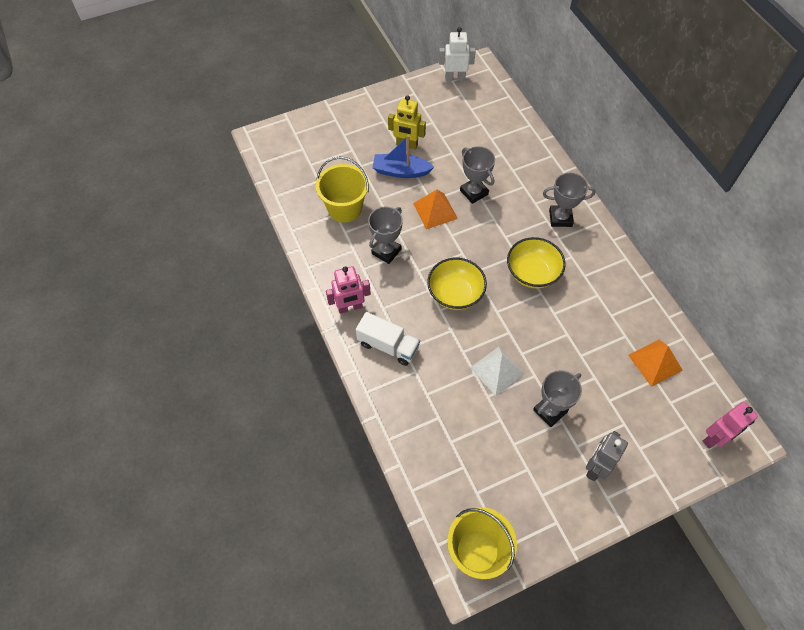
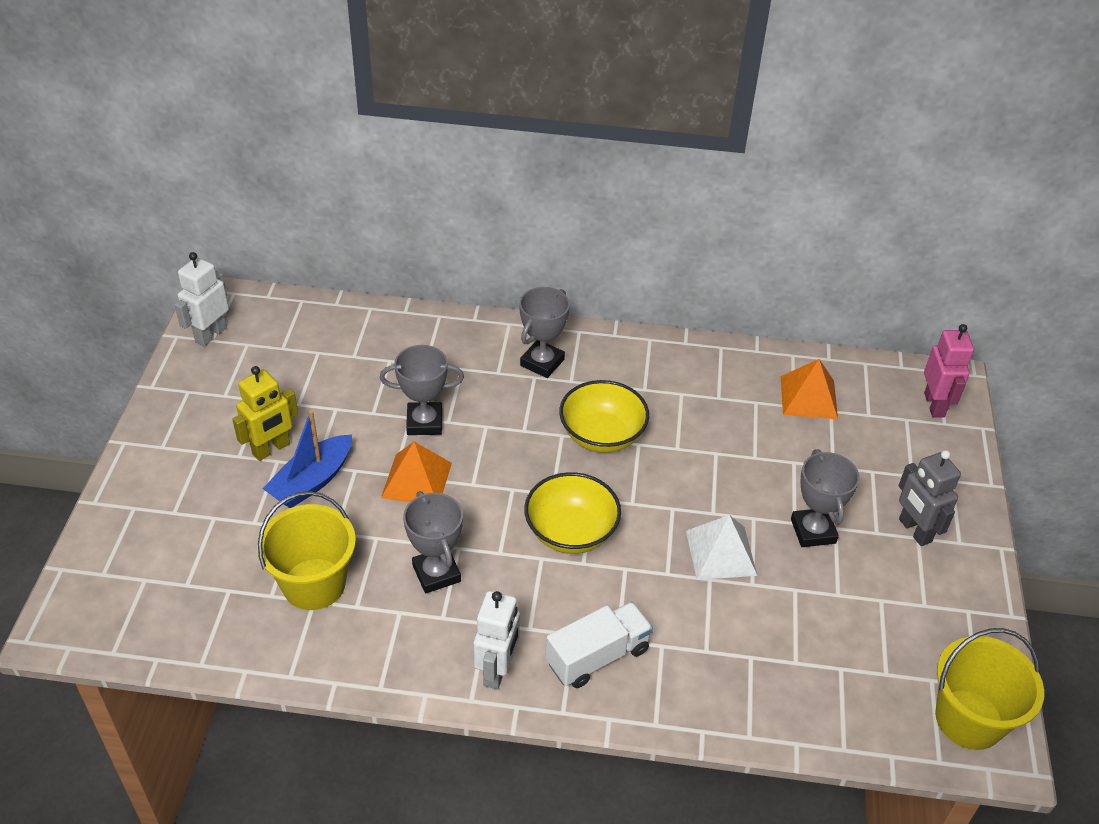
camera: 60 degrees left, 15 degrees down
pink robot [326,266,371,314] -> white robot [473,591,520,689]

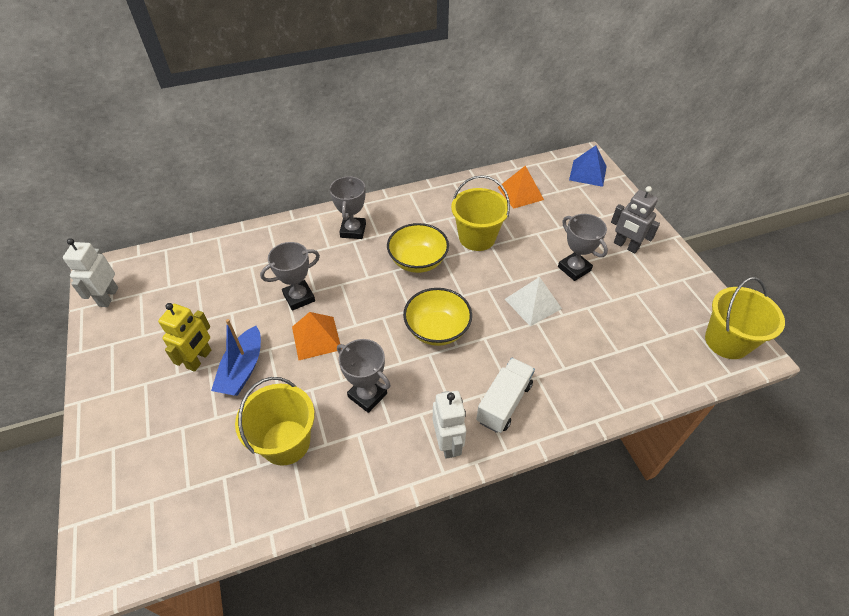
camera: 25 degrees left, 5 degrees up
pink robot [924,324,974,418] -> blue pyramid [569,145,607,187]
none -> yellow bucket [451,175,510,251]

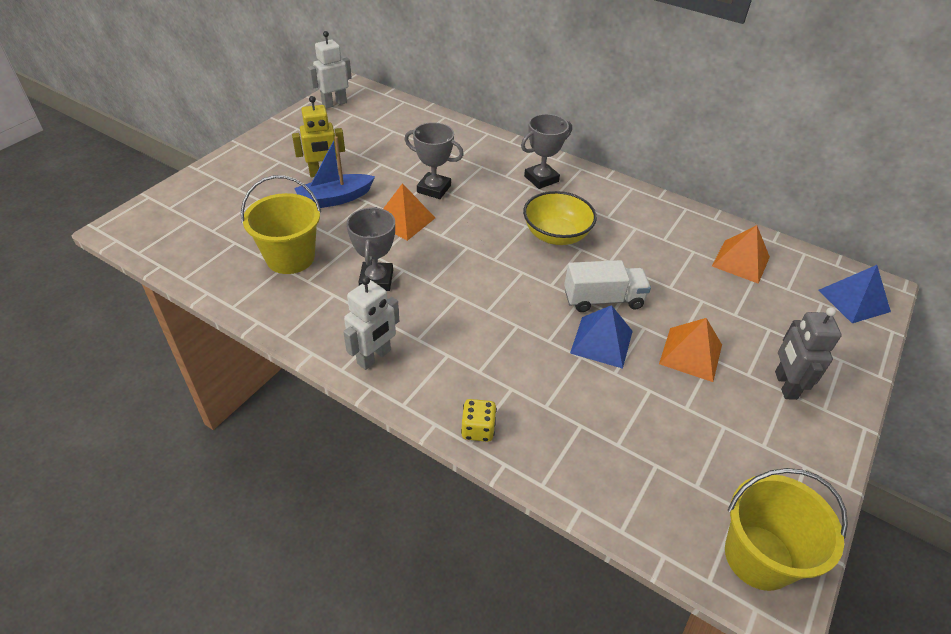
camera: 50 degrees right, 5 degrees down
yellow bowl [403,288,472,346] -> none
yellow bucket [451,175,510,251] -> none
white truck [476,358,535,433] -> white truck moved to [564,260,651,312]
white pyramid [505,277,562,326] -> blue pyramid [570,305,633,369]
grey trophy [558,214,608,281] -> orange pyramid [659,318,722,382]
none -> yellow dice [461,399,497,442]

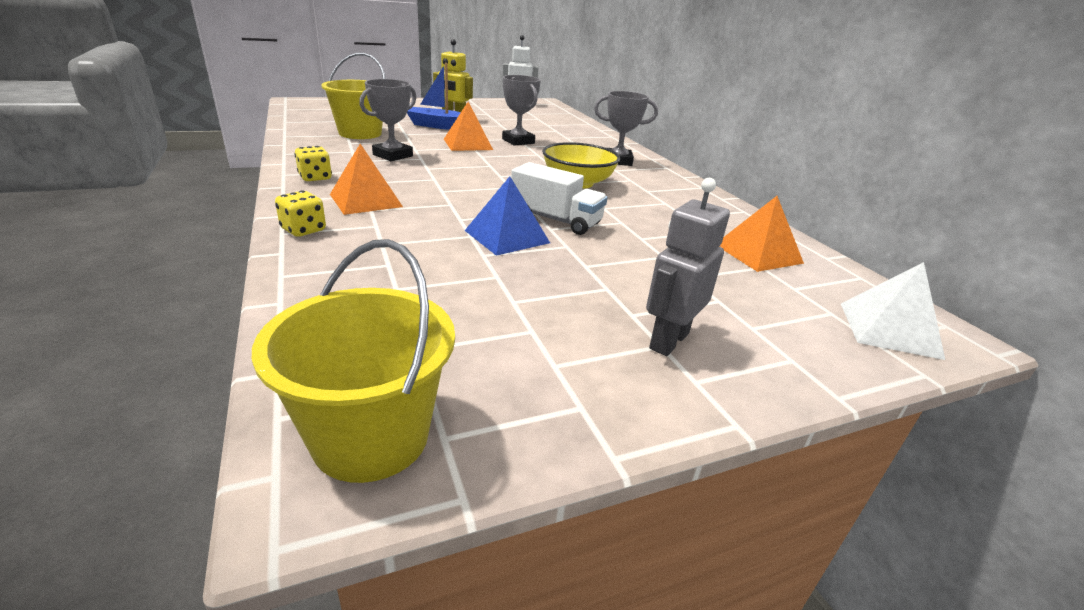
camera: 35 degrees right, 15 degrees down
white robot [343,276,399,370] -> yellow dice [294,146,332,181]
orange pyramid [659,318,722,382] -> orange pyramid moved to [330,144,403,215]
blue pyramid [819,265,891,323] -> white pyramid [841,262,945,360]

